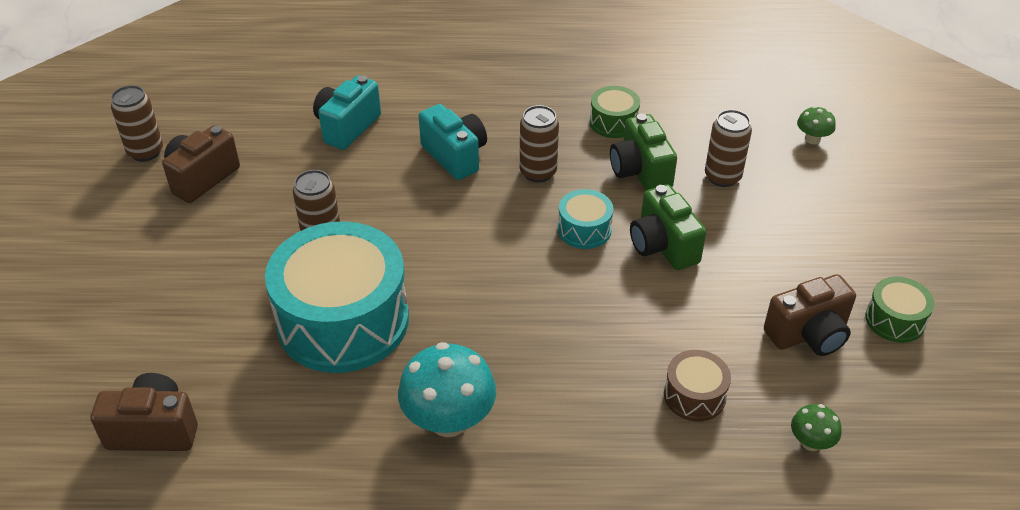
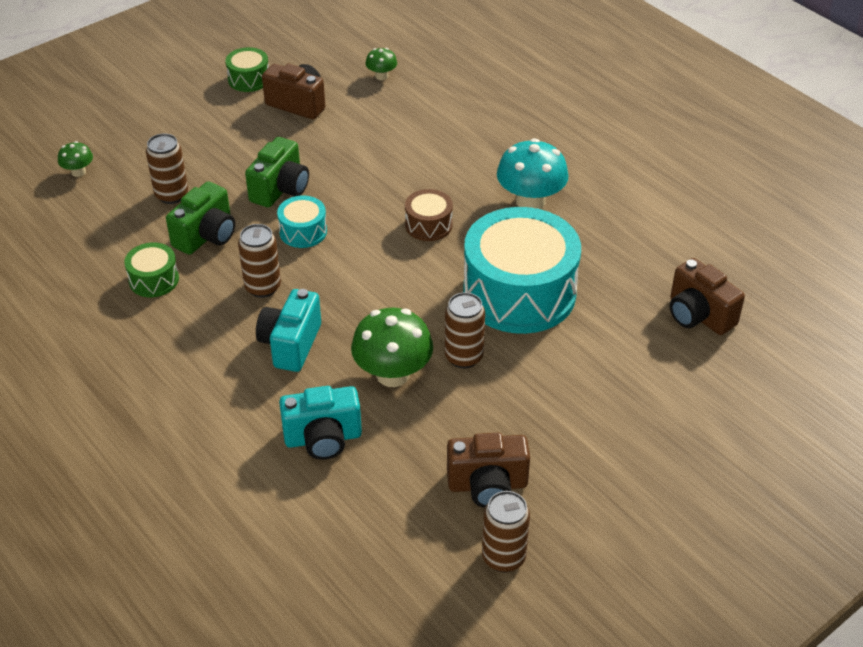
camera: 130 degrees left, 0 degrees up
brown drum [664,350,731,422] -> brown drum moved to [405,189,453,241]
none -> green mushroom [351,308,433,387]

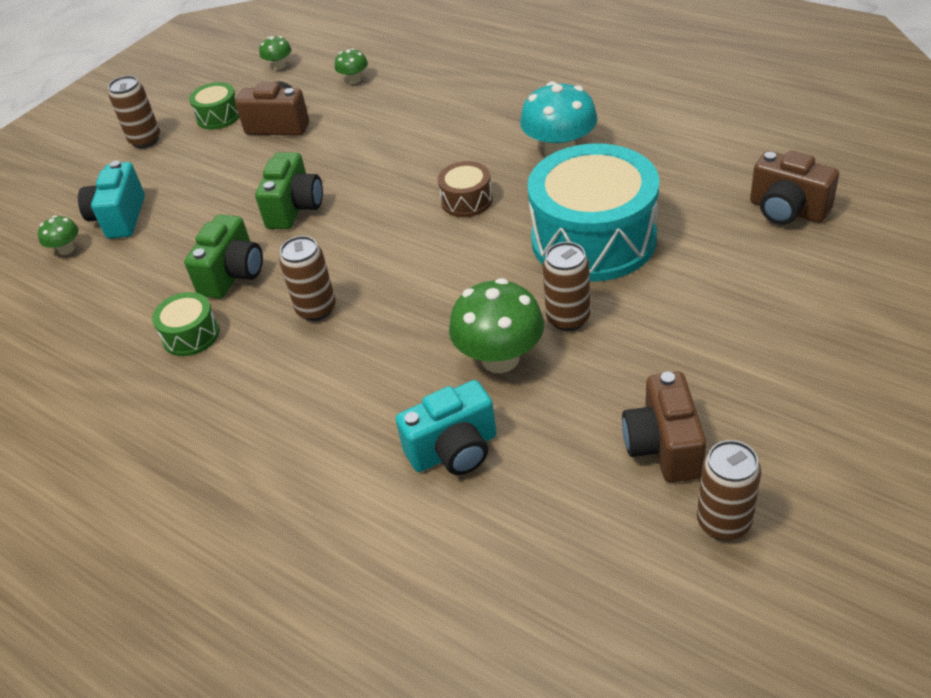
camera: 10 degrees left, 0 degrees up
brown can [146,133,188,204] -> brown can moved to [108,76,160,148]
turquoise camera [256,289,321,372] -> turquoise camera moved to [78,160,145,239]
turquoise drum [277,196,327,248] -> none
brown camera [447,433,530,508] -> brown camera turned 105 degrees clockwise [622,372,706,483]
none -> green mushroom [259,36,291,70]

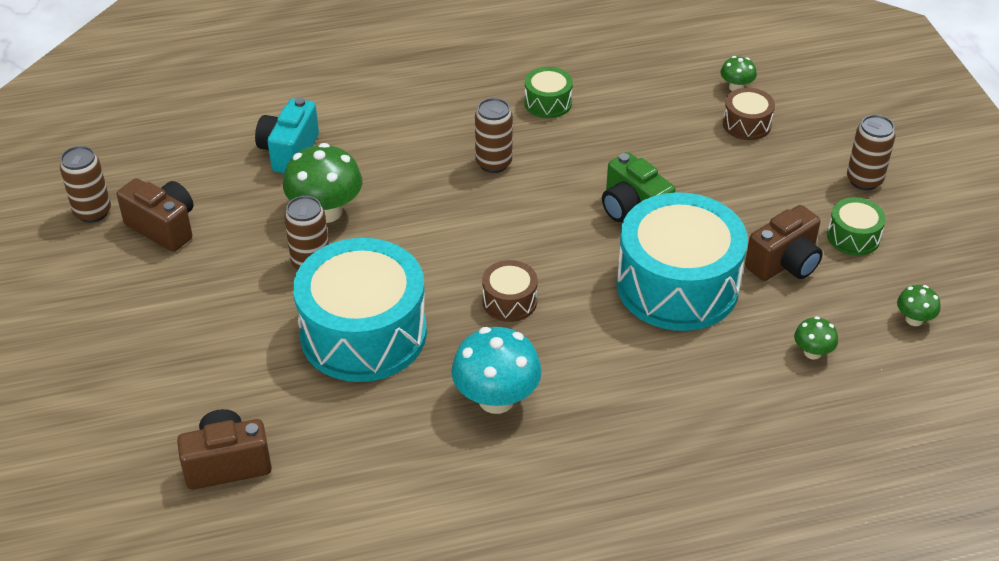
camera: 125 degrees right, 0 degrees up
turquoise camera [78,160,145,239] -> brown drum [723,88,775,140]
green camera [184,214,263,299] -> none
none -> turquoise drum [617,192,748,331]

